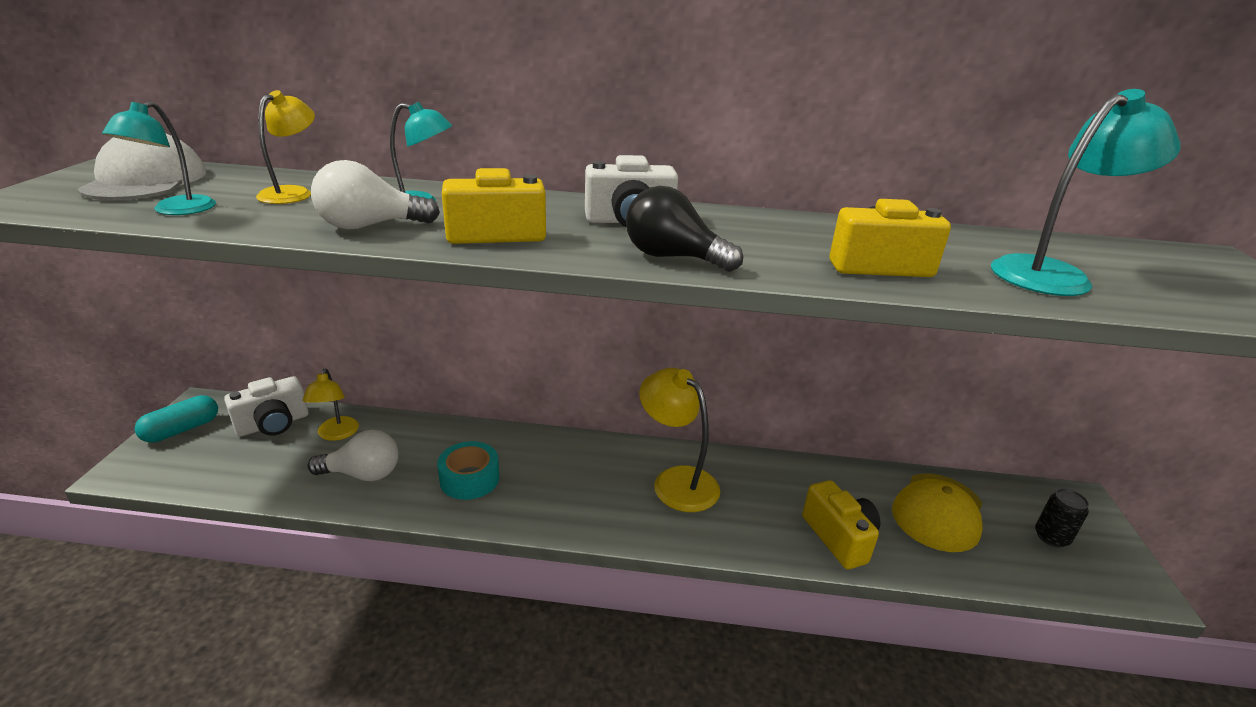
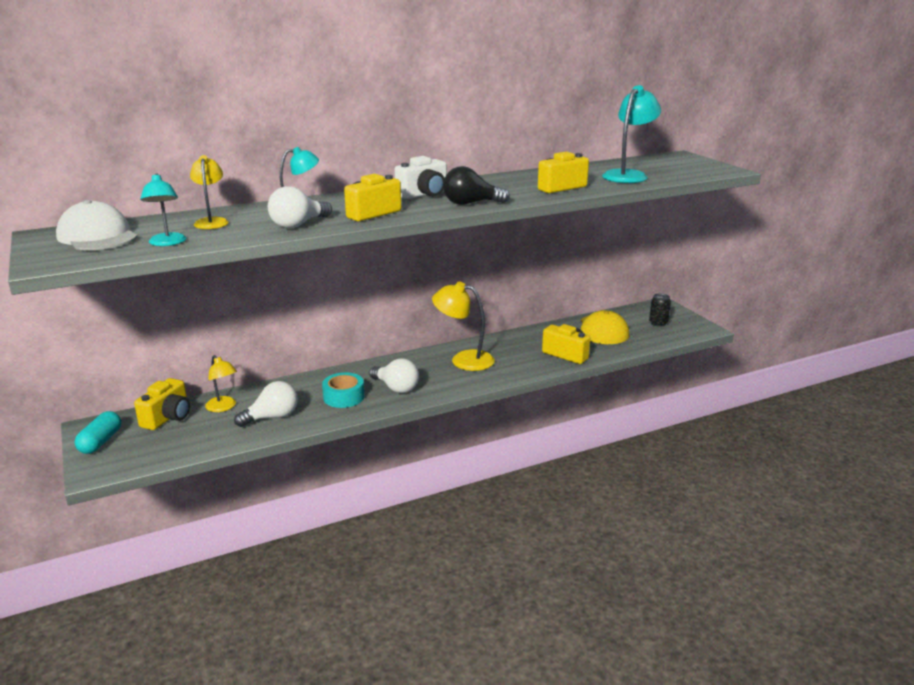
camera: 30 degrees left, 5 degrees down
white camera [224,376,309,437] -> yellow camera [134,378,190,430]
none -> white light bulb [369,358,419,393]

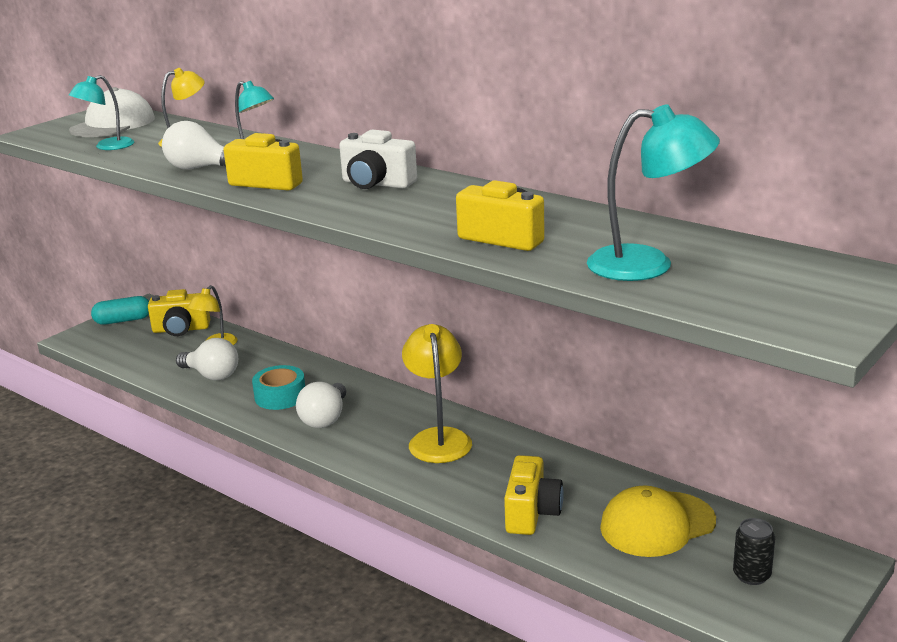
camera: 65 degrees right, 0 degrees up
black light bulb [443,166,510,205] -> none

